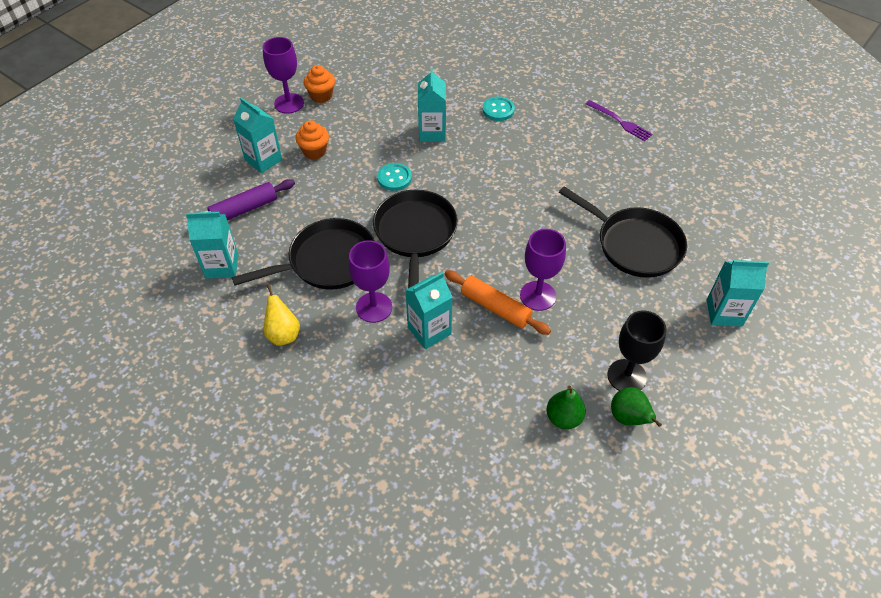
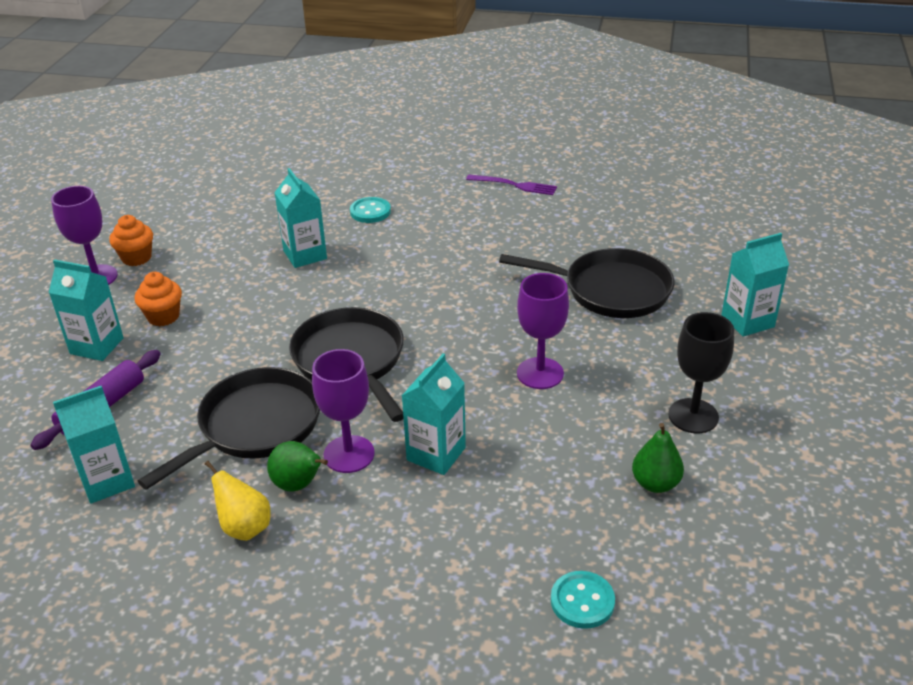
camera: 25 degrees left, 15 degrees down
turquoise button [377,163,412,191] -> turquoise button moved to [551,571,615,629]
orange rolling pin [445,270,551,335] -> none
green pear [611,387,662,427] -> green pear moved to [267,441,328,492]

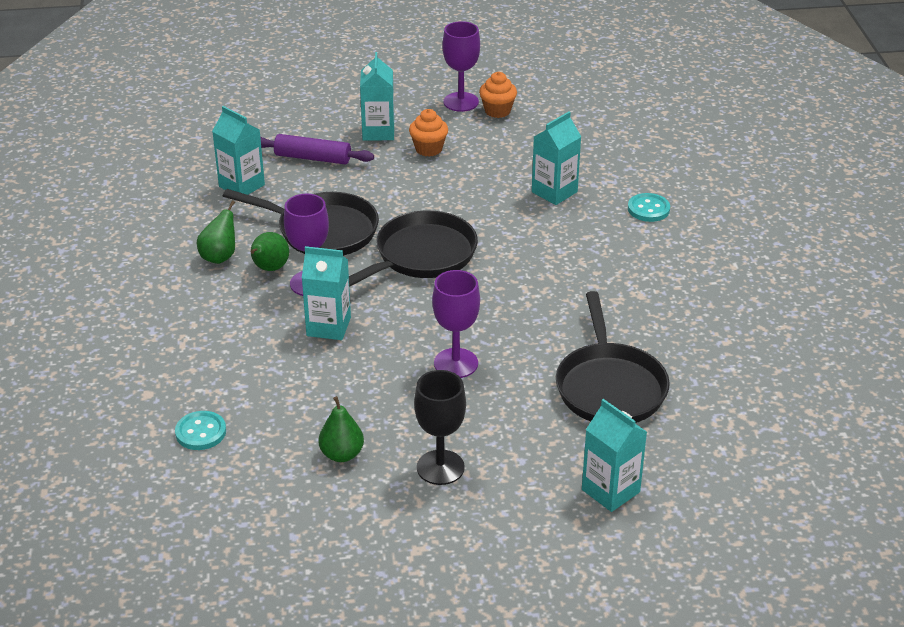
camera: 70 degrees right, 0 degrees up
yellow pear [205,461,271,541] -> green pear [197,200,235,264]
purple fork [466,175,557,195] -> none

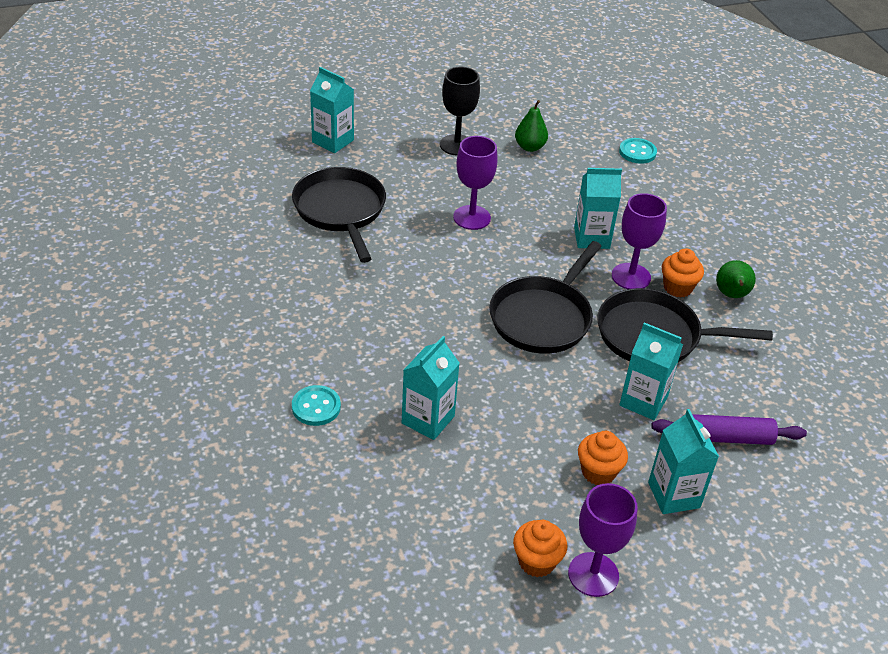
camera: 165 degrees right, 5 degrees up
turquoise carton [212,106,265,195] -> turquoise carton moved to [619,323,683,420]
green pear [250,232,289,271] -> orange cupcake [662,248,704,298]

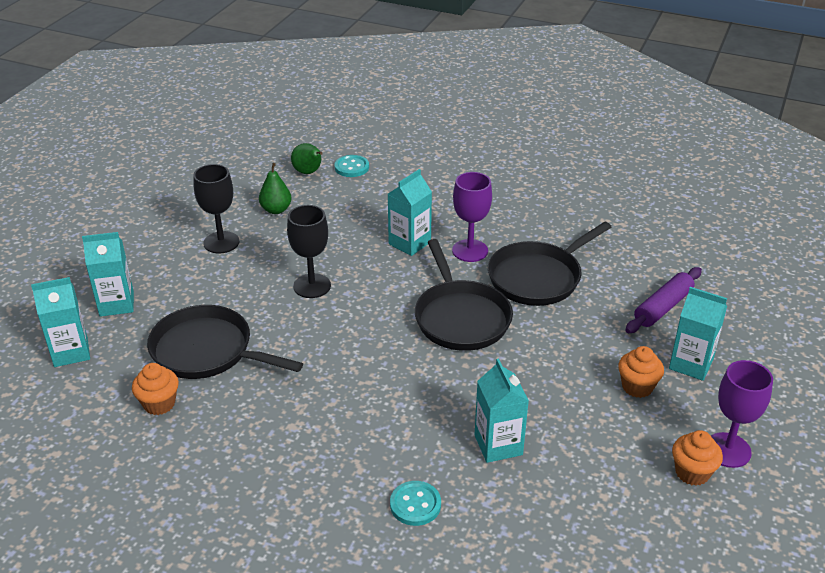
camera: 45 degrees left, 5 degrees down
purple goblet [453,136,498,230] -> black goblet [287,205,331,298]
turquoise carton [619,323,683,420] -> turquoise carton moved to [31,277,90,367]
orange cupcake [662,248,704,298] -> orange cupcake moved to [132,363,179,415]
green pear [716,260,756,298] -> green pear moved to [291,143,323,174]

